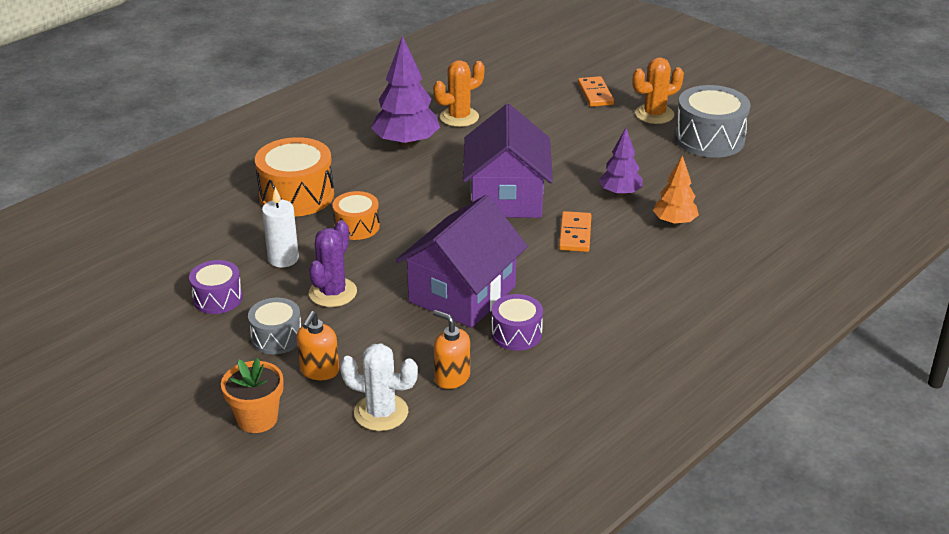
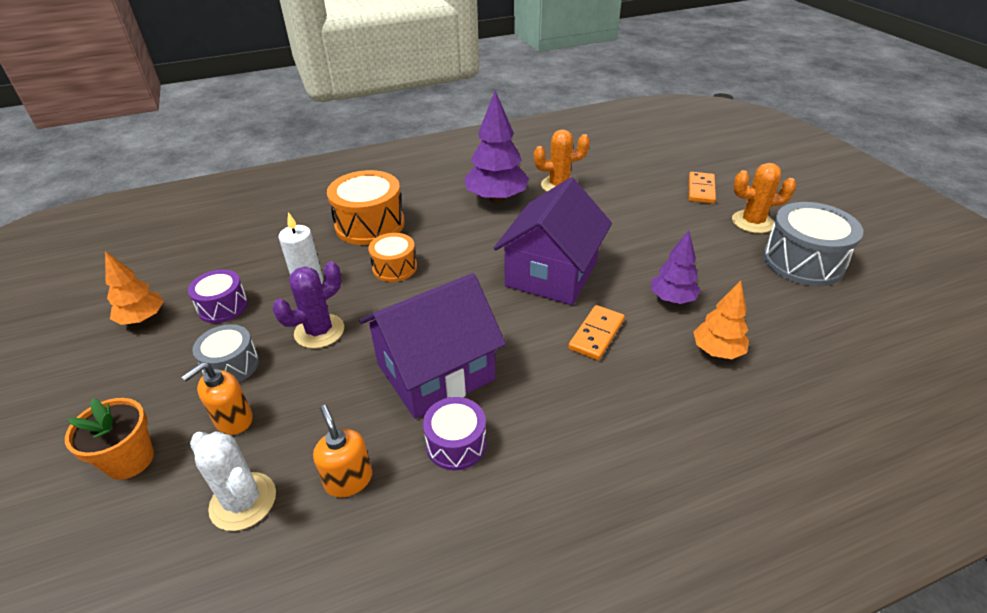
camera: 25 degrees right, 5 degrees up
none -> orange tree [105,251,164,325]

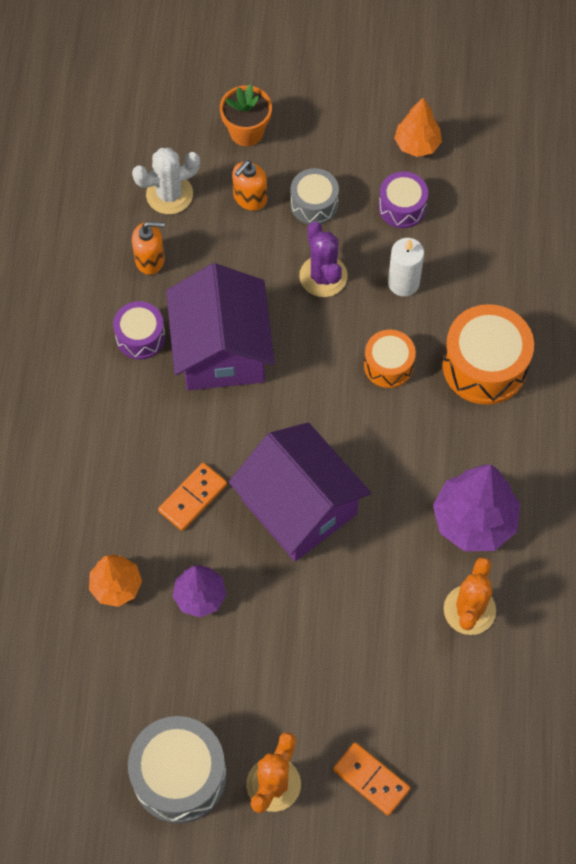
camera: 115 degrees right, 25 degrees up
orange soap dispenser [181,362,253,435] -> orange soap dispenser turned 120 degrees counterclockwise [232,160,267,211]
orange domino [568,305,625,360] -> orange domino turned 75 degrees clockwise [158,463,227,531]

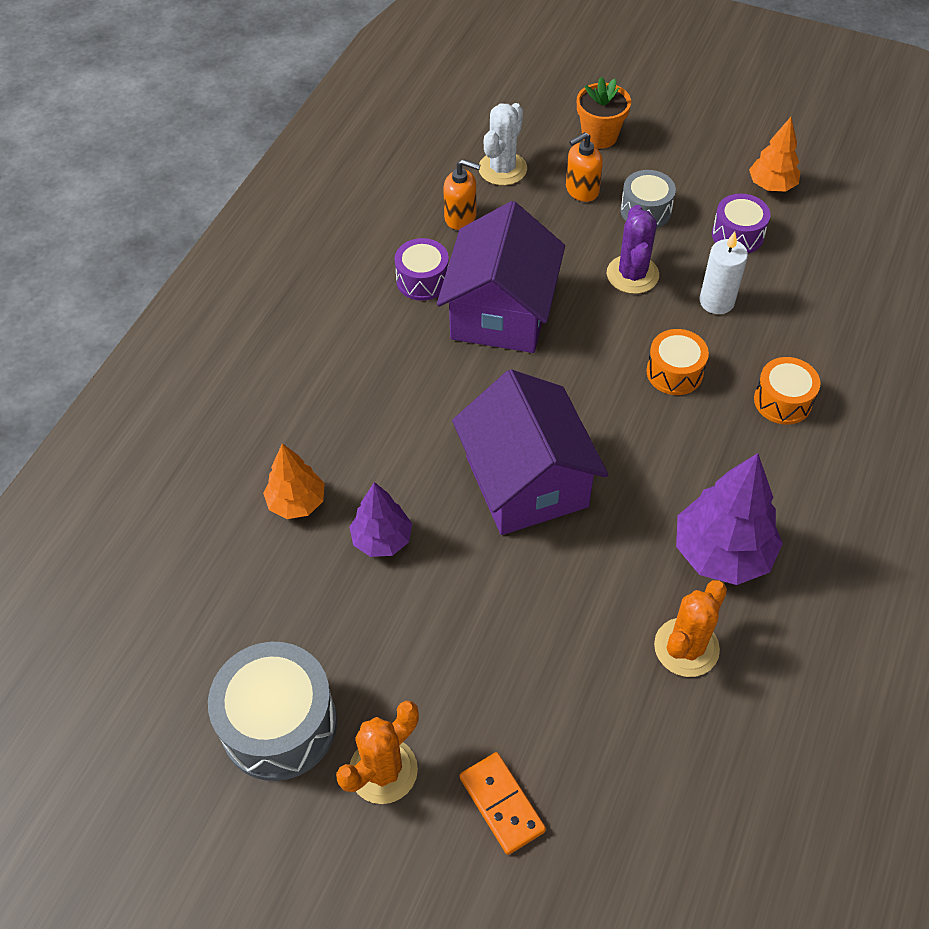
camera: 20 degrees right, 10 degrees down
white cactus [132,148,200,214] -> white cactus turned 60 degrees counterclockwise [479,103,527,186]
orange domino [158,463,227,531] -> none
orange drum [443,304,534,405] -> orange drum [754,357,820,425], size x0.59

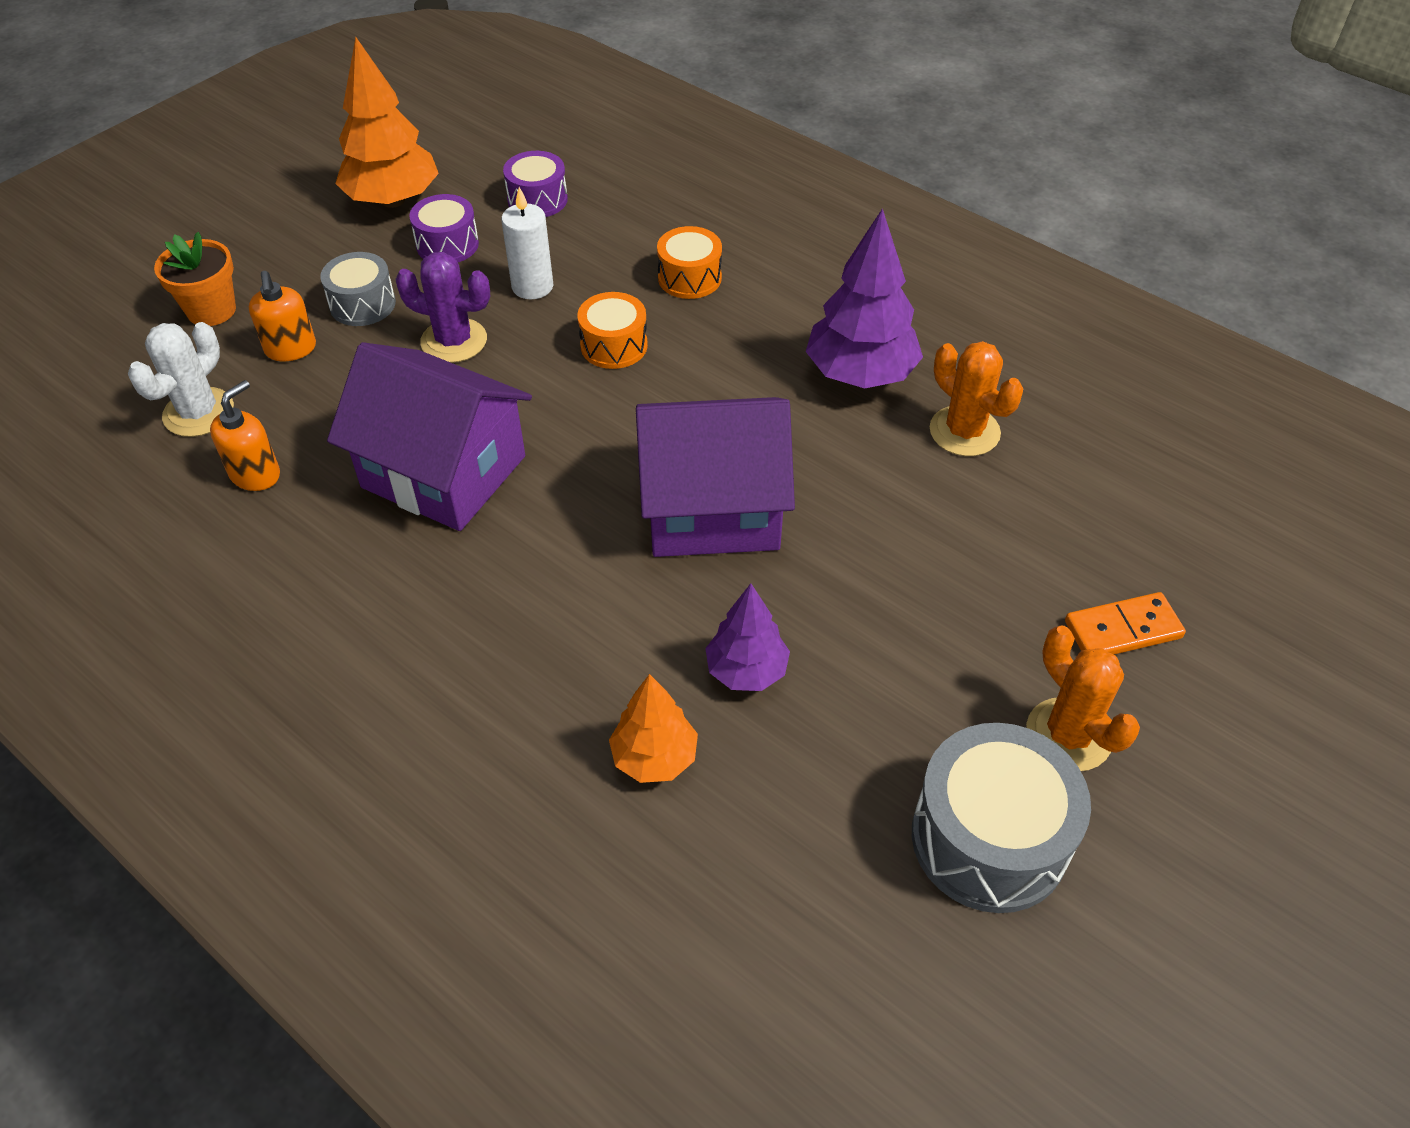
camera: 75 degrees left, 5 degrees down
purple drum [394,238,449,301] -> purple drum moved to [503,151,568,217]
white cactus [479,103,527,186] -> white cactus turned 75 degrees clockwise [128,322,234,437]
orange tree [749,117,800,192] -> orange tree [335,37,439,208], size x1.65

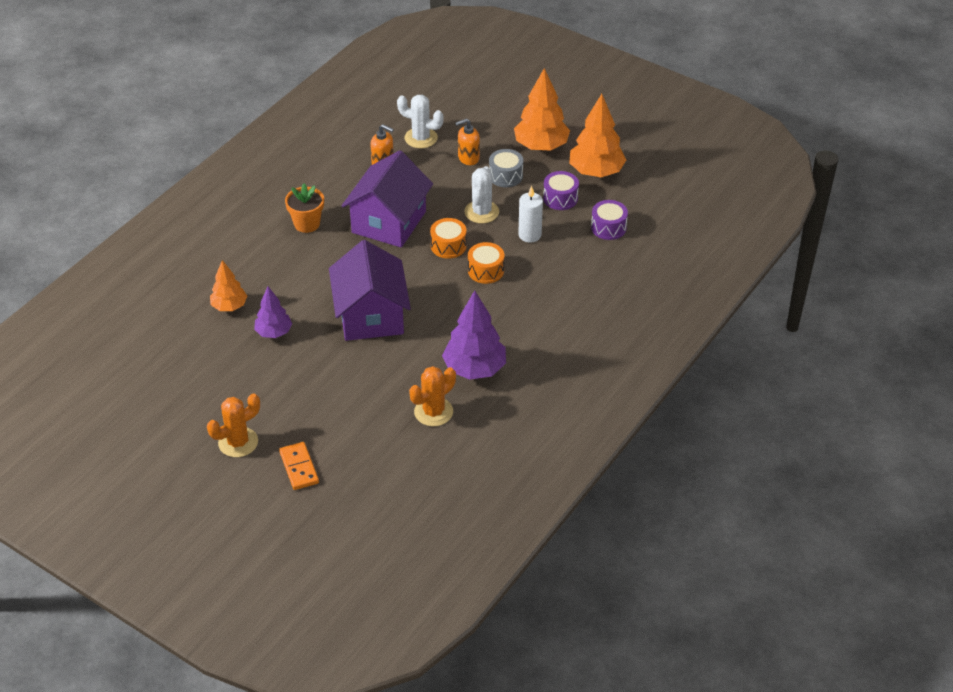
camera: 85 degrees right, 5 degrees down
orange flower pot [154,232,236,326] -> orange flower pot moved to [285,183,324,233]
purple cactus [395,252,490,363] -> white cactus [465,166,499,224]
orange drum [657,226,722,299] -> orange drum moved to [430,218,467,259]
grey drum [912,723,1091,913] -> none
none -> orange tree [514,68,570,151]

